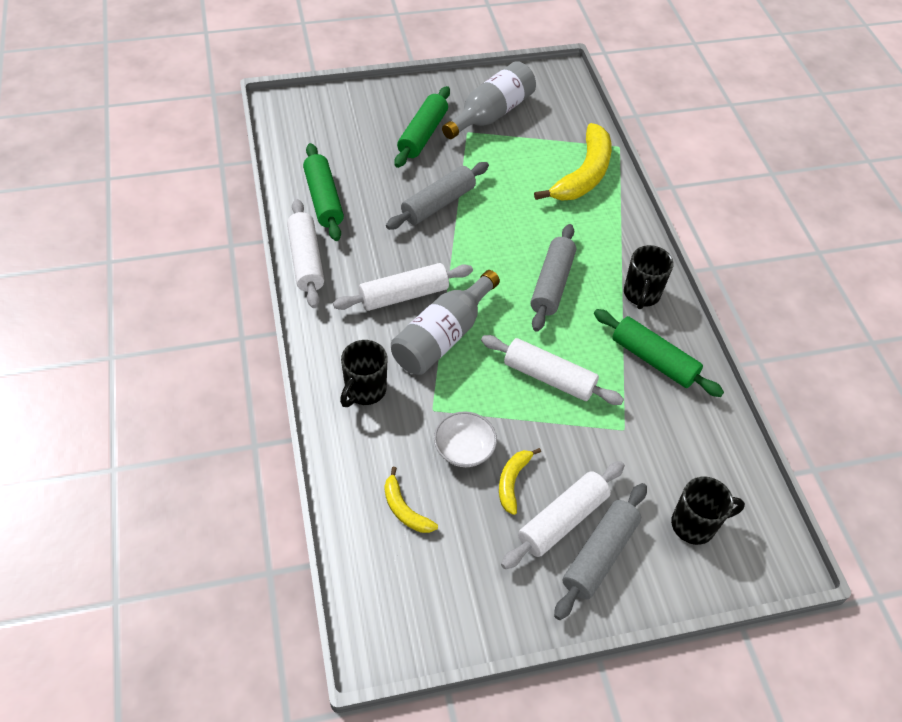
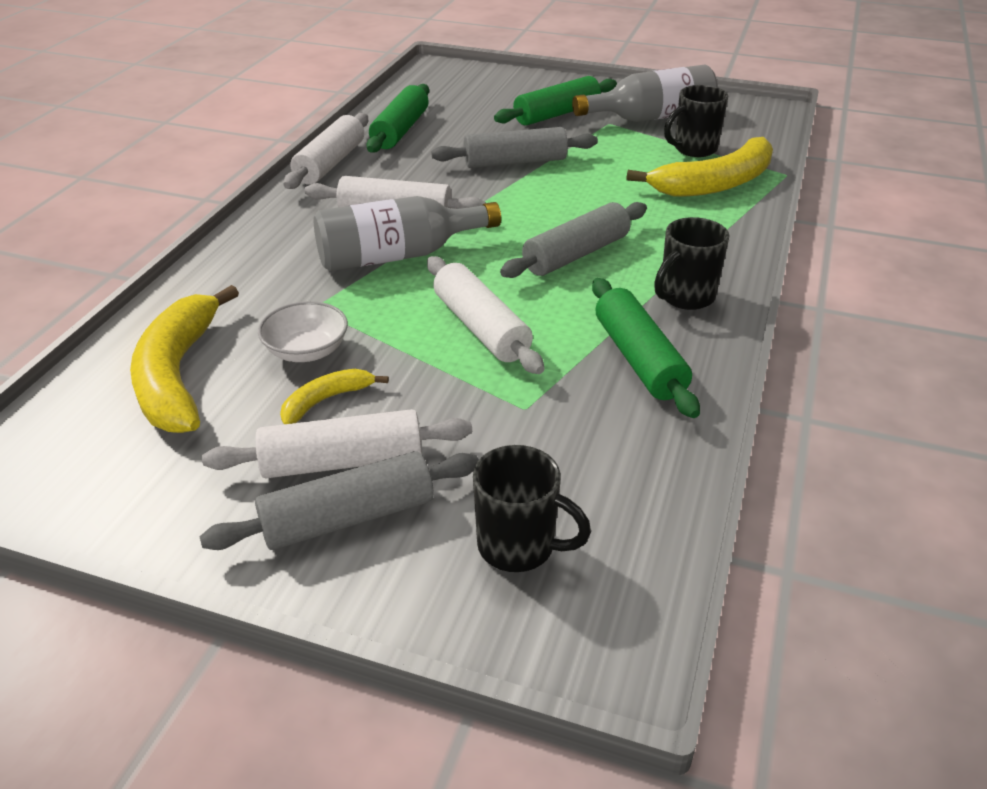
camera: 35 degrees right, 15 degrees down
black mug [340,340,387,407] -> black mug moved to [664,85,728,157]
yellow banana [384,467,438,533] -> yellow banana [130,285,239,433], size x2.02

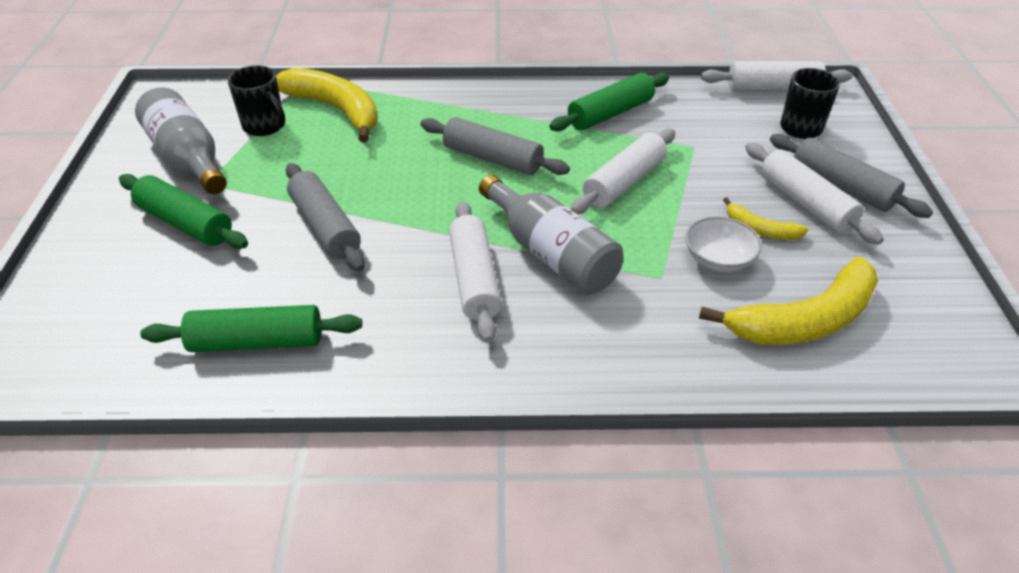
camera: 110 degrees left, 5 degrees up
white rolling pin [283,113,368,189] -> white rolling pin moved to [701,61,852,91]
black mug [654,217,729,310] -> none

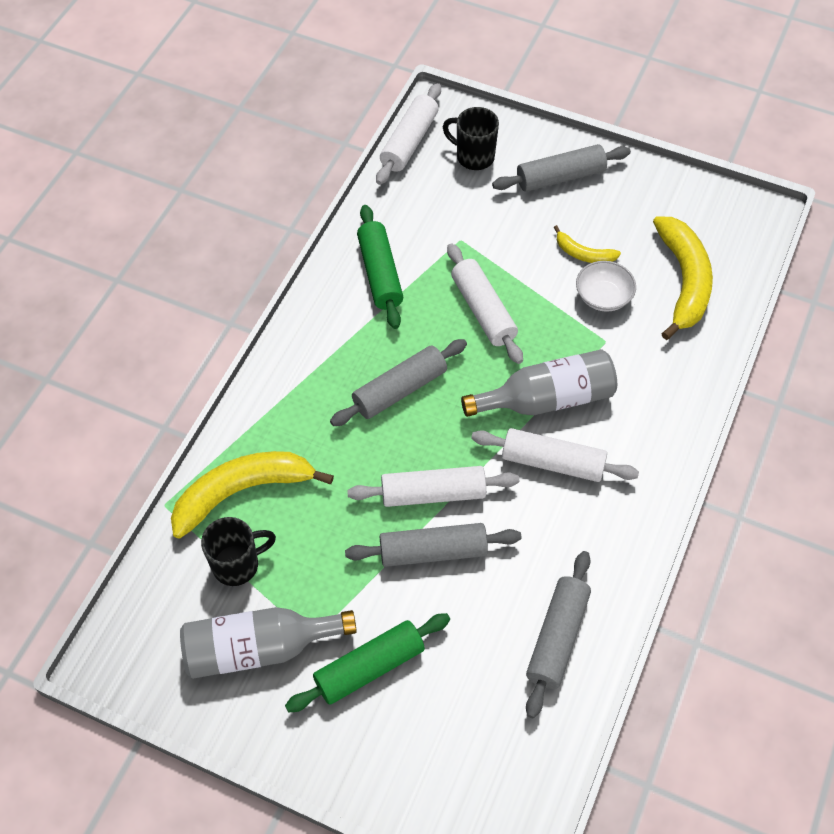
camera: 65 degrees left, 15 degrees up
green rolling pin [140,305,362,352] -> grey rolling pin [526,551,591,718]
yellow banana [723,197,809,240] -> yellow banana turned 60 degrees clockwise [554,225,621,263]
white rolling pin [745,142,884,245] -> white rolling pin moved to [347,466,519,507]

